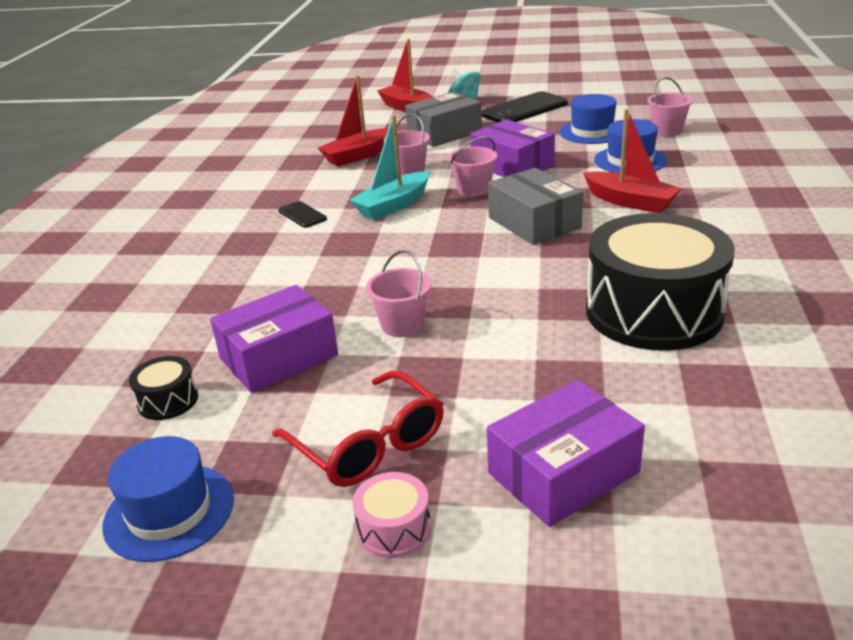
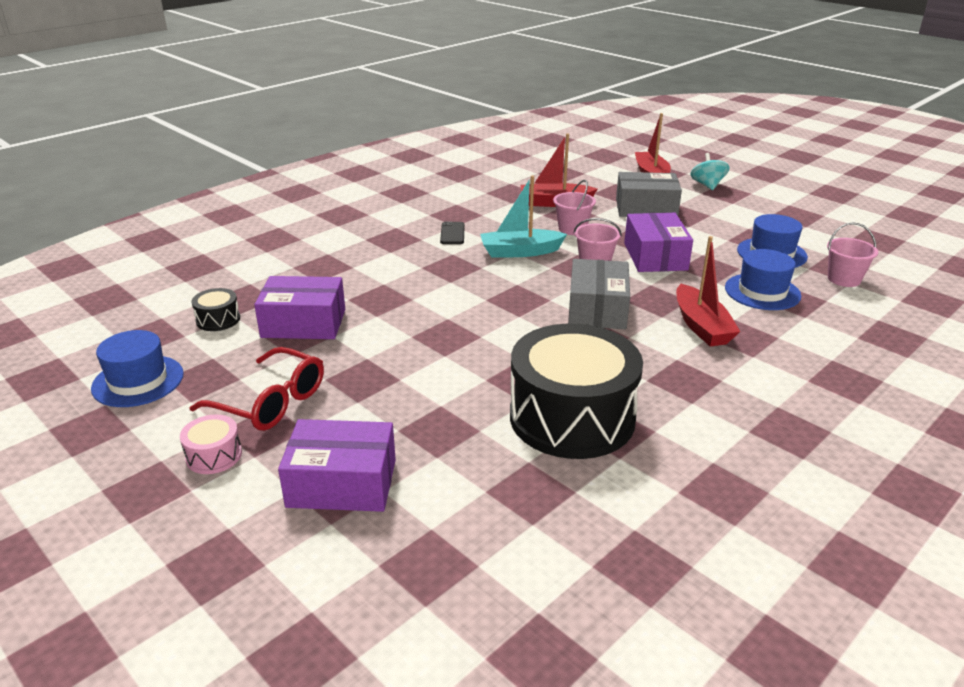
camera: 35 degrees right, 0 degrees up
red glasses [272,371,444,487] -> red glasses turned 60 degrees counterclockwise [189,347,324,431]
pink bucket [366,250,432,337] -> none
black phone [482,91,568,123] -> none

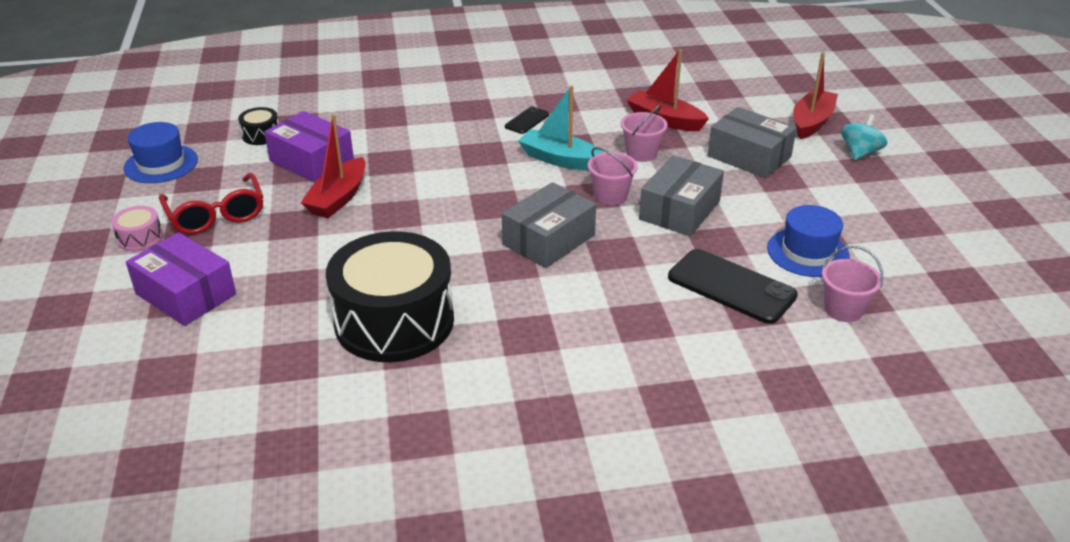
camera: 35 degrees right, 5 degrees up
purple box [624,213,693,272] -> grey box [639,155,724,236]
red boat [676,236,741,347] -> red boat moved to [301,114,366,218]
blue hat [725,249,801,310] -> black phone [668,249,798,324]

